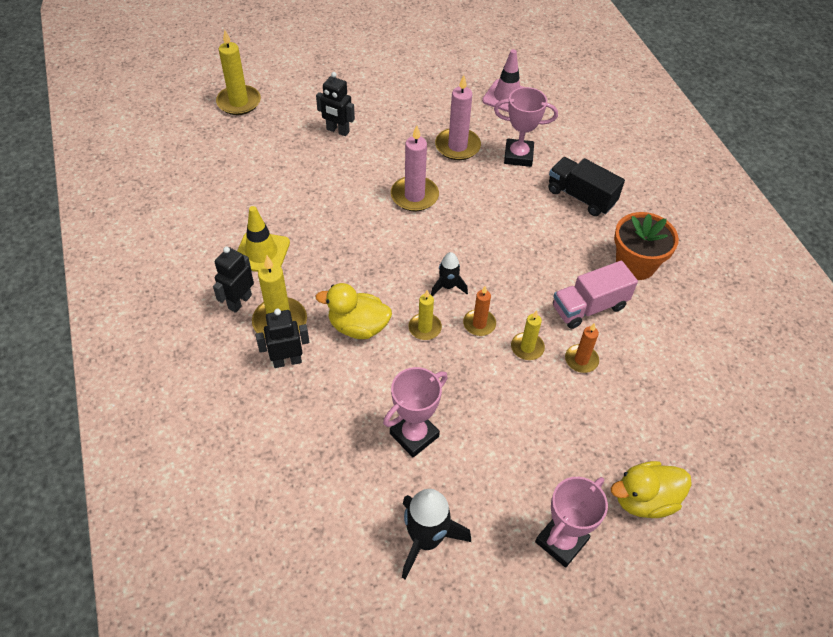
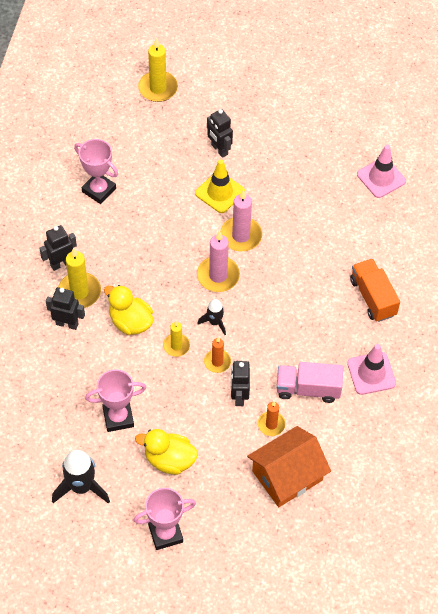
camera: 30 degrees right, 5 degrees up
yellow traffic cone [237,206,290,272] -> yellow traffic cone moved to [195,159,245,213]
pink candle [435,75,481,160] -> pink candle moved to [197,231,240,292]
pink trophy [494,87,558,167] -> pink trophy moved to [74,139,118,204]
yellow candle [511,310,545,360] -> black robot [231,361,250,406]
black truck [548,157,625,216] -> orange truck [350,258,400,322]
yellow duck [611,461,692,518] -> yellow duck moved to [135,429,198,475]
orange flower pot [614,212,679,280] -> pink traffic cone [347,344,396,395]
none -> orange house [247,426,331,507]

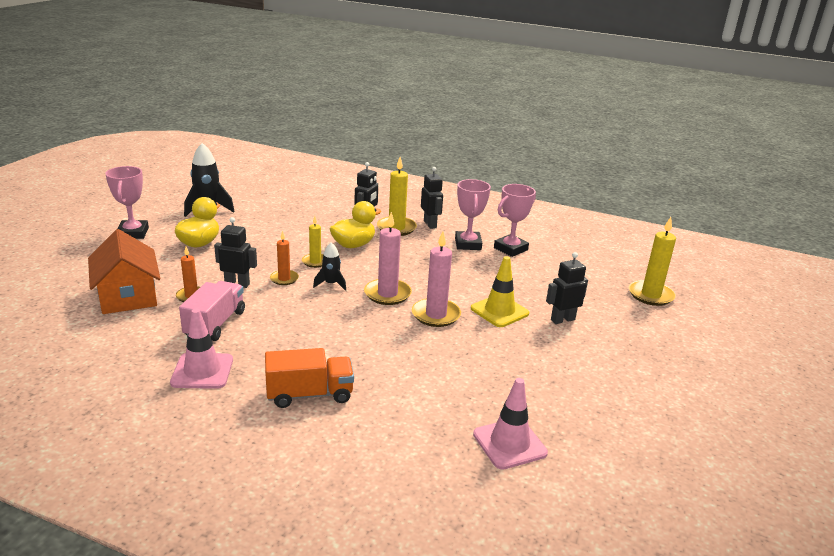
camera: 100 degrees right, 30 degrees down
pink trophy [85,369,146,432] -> pink trophy moved to [455,179,491,250]

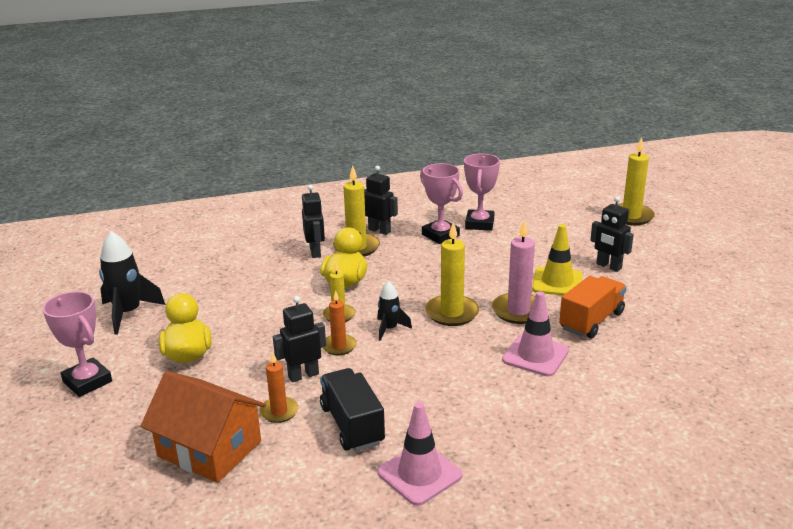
camera: 35 degrees left, 0 degrees up
pink truck [179,281,245,341] -> black truck [320,368,385,452]
orange truck [265,348,354,408] -> orange truck moved to [559,276,627,338]
pink candle [364,212,412,305] -> yellow candle [425,222,479,326]
pink traffic cone [473,378,548,470] -> pink traffic cone moved to [502,291,569,377]
black robot [546,252,588,324] -> black robot turned 75 degrees counterclockwise [590,196,634,272]

